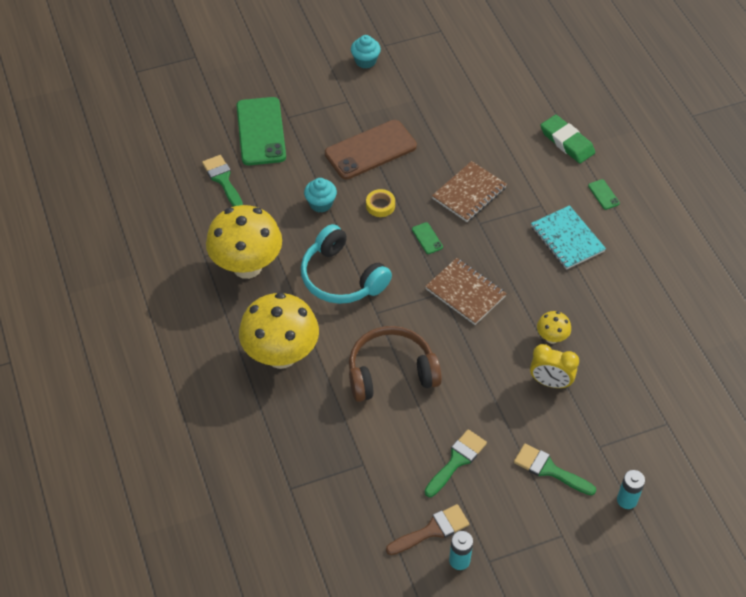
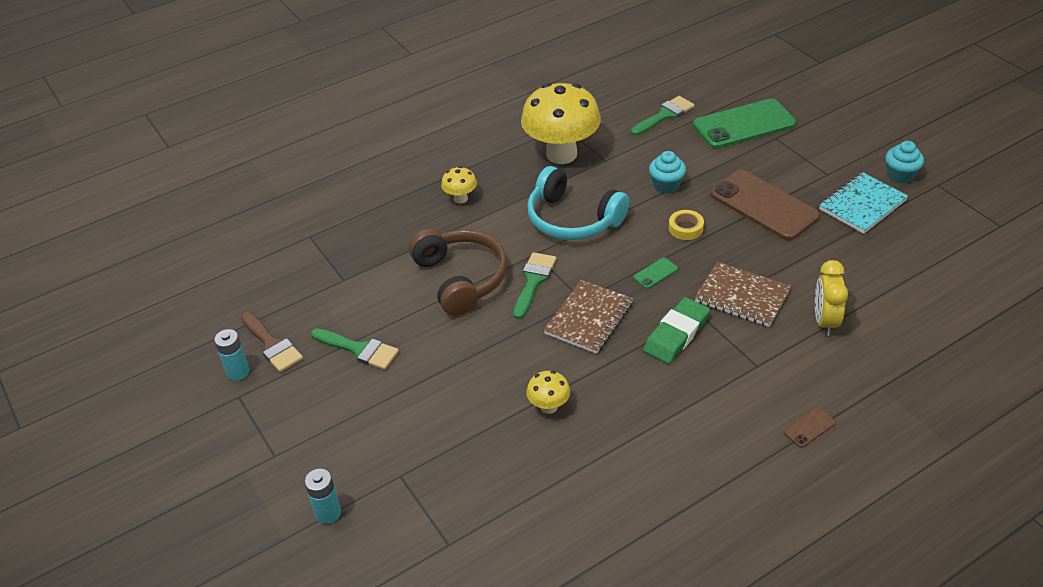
camera: 80 degrees right, 10 degrees down
yellow mushroom [239,293,319,369] -> yellow mushroom [441,166,477,204], size x0.44
turquoise headphones [301,224,392,304] -> turquoise headphones turned 90 degrees counterclockwise [527,166,629,240]
green brush [514,444,596,495] -> green brush moved to [513,252,556,319]
yellow clock [530,344,579,388] -> yellow clock moved to [815,260,848,336]
turquoise notebook [531,205,606,270] -> turquoise notebook moved to [819,173,908,234]
green eraser [540,115,595,163] -> green eraser moved to [643,297,710,364]
green phone [588,179,620,210] -> brown phone [784,408,836,448]

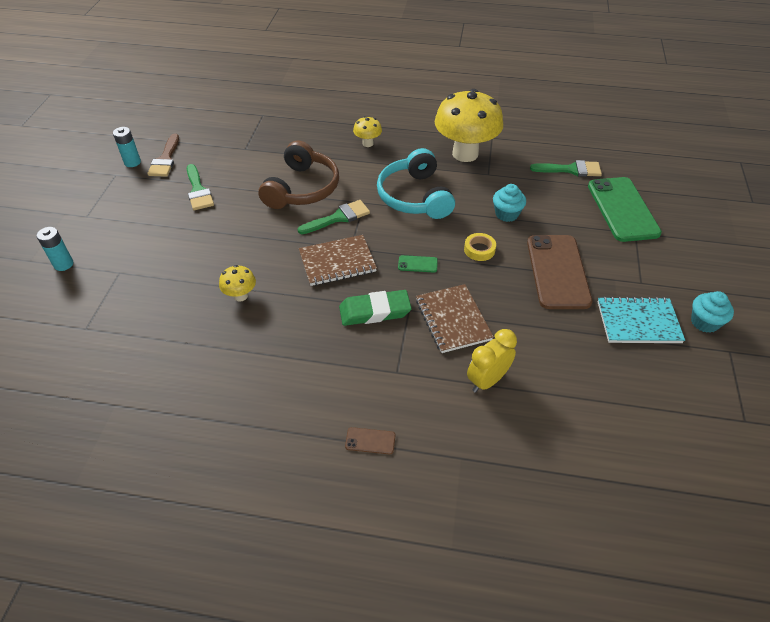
camera: 40 degrees right, 5 degrees up
green phone [693,99,796,149] -> green phone turned 60 degrees clockwise [588,177,662,242]

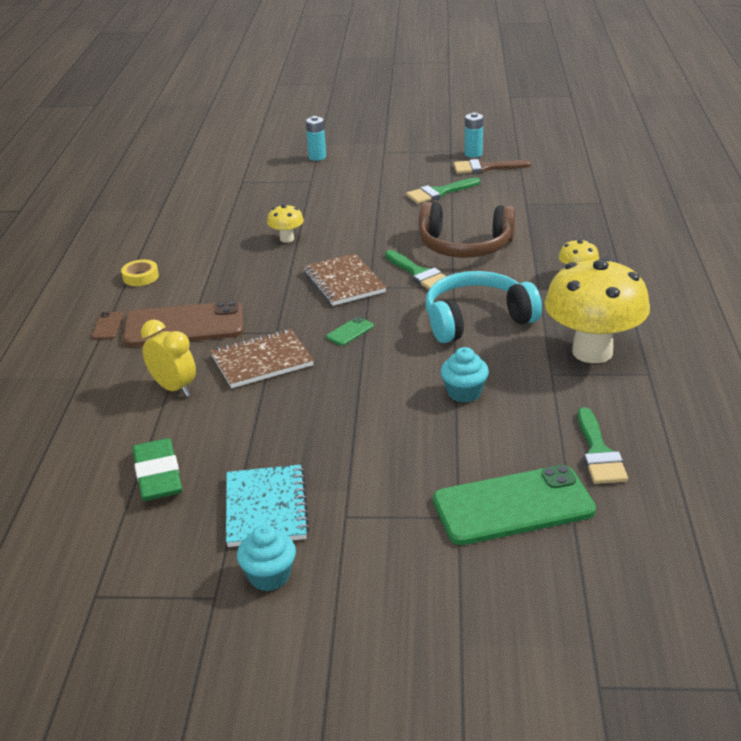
camera: 85 degrees right, 15 degrees down
green eraser [339,290,412,326] -> green eraser moved to [132,438,182,501]
green phone [398,255,438,272] -> green phone turned 45 degrees clockwise [326,317,374,346]
yellow tape [464,233,496,261] -> yellow tape moved to [121,260,159,286]
brown phone [527,235,593,309] -> brown phone moved to [123,300,243,347]

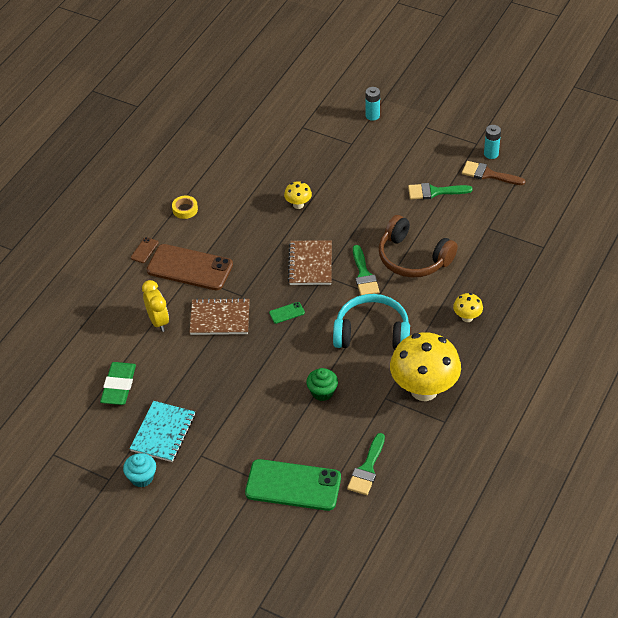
camera: 25 degrees right, 15 degrees up
turquoise cupcake [441,347,489,403] -> green cupcake [306,368,338,401]

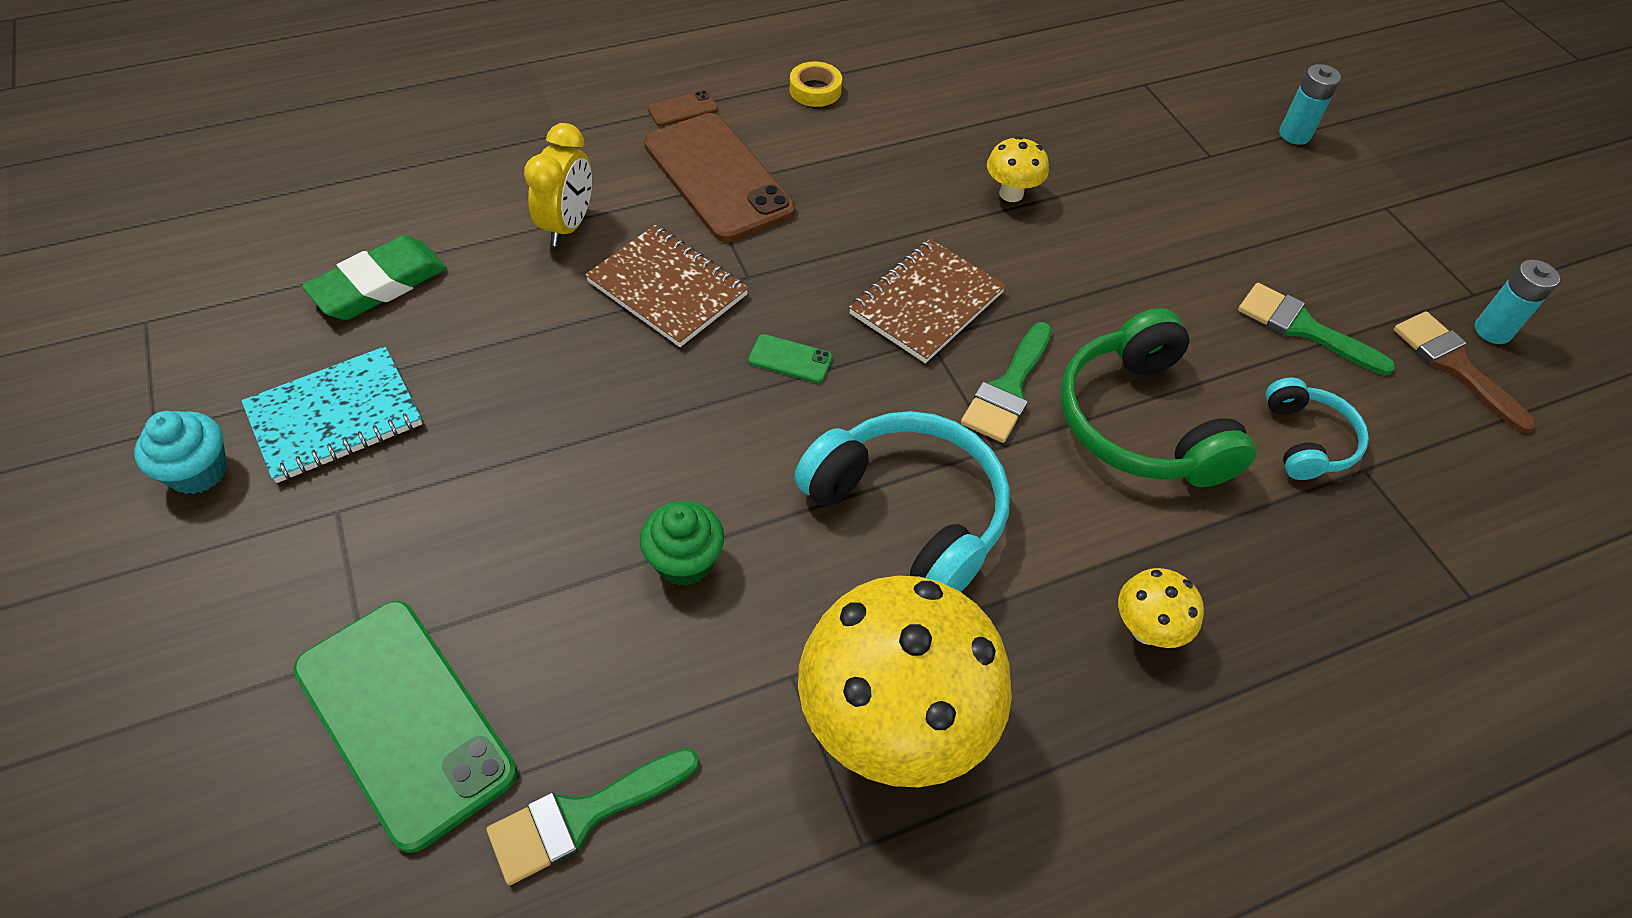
camera: 35 degrees right, 5 degrees up
brown headphones [379,215,458,278] -> green headphones [1061,308,1256,487]
none -> turquoise headphones [1266,377,1369,480]

